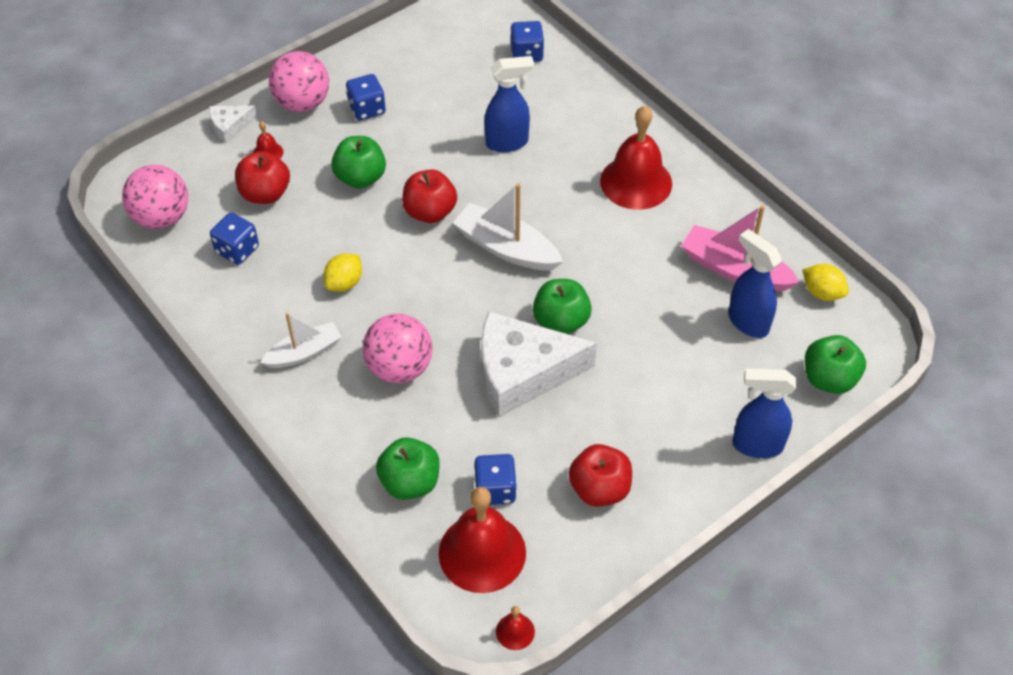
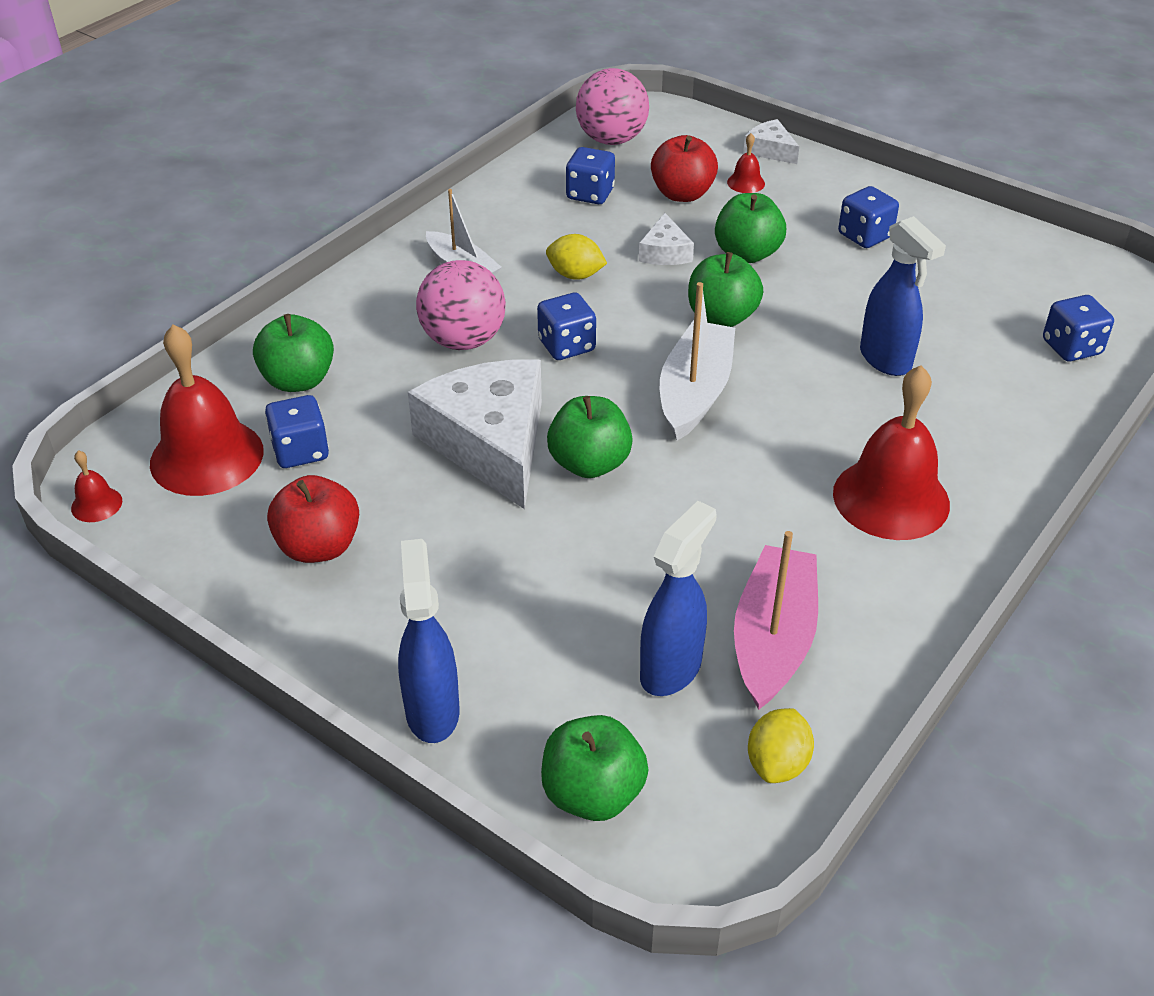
camera: 75 degrees right, 10 degrees down
pink ball [269,51,329,112] -> none
red apple [402,170,457,223] -> green apple [688,252,763,327]
none -> blue dice [537,293,596,360]
none -> white cheese [639,213,694,265]

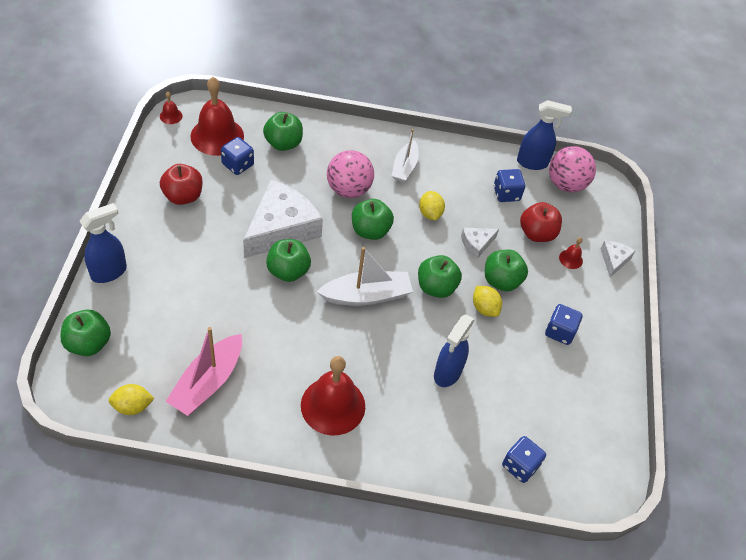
camera: 55 degrees right, 10 degrees up
blue dice [537,293,596,360] -> green apple [352,199,394,240]
blue spray bottle [640,501,717,696] -> blue spray bottle moved to [517,100,572,170]
pink boat [734,531,818,710] -> pink boat turned 135 degrees clockwise [165,327,242,416]
none -> yellow lemon [473,286,502,317]

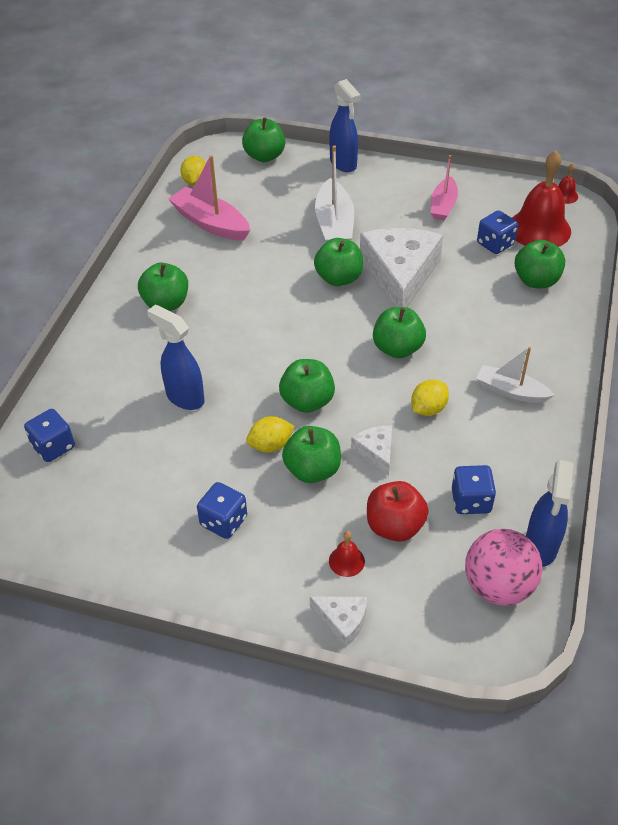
camera: 105 degrees right, 5 degrees down
red apple [160,164,202,205] -> pink boat [431,155,458,220]
white cheese [243,180,323,258] -> white cheese turned 135 degrees counterclockwise [360,228,443,308]
red bell [301,356,365,435] -> green apple [138,263,188,311]
white boat [317,247,413,306] -> white boat moved to [315,145,354,242]
pink ball [327,150,374,198] -> none
yellow lemon [419,191,445,221] -> yellow lemon turned 45 degrees counterclockwise [411,379,449,416]

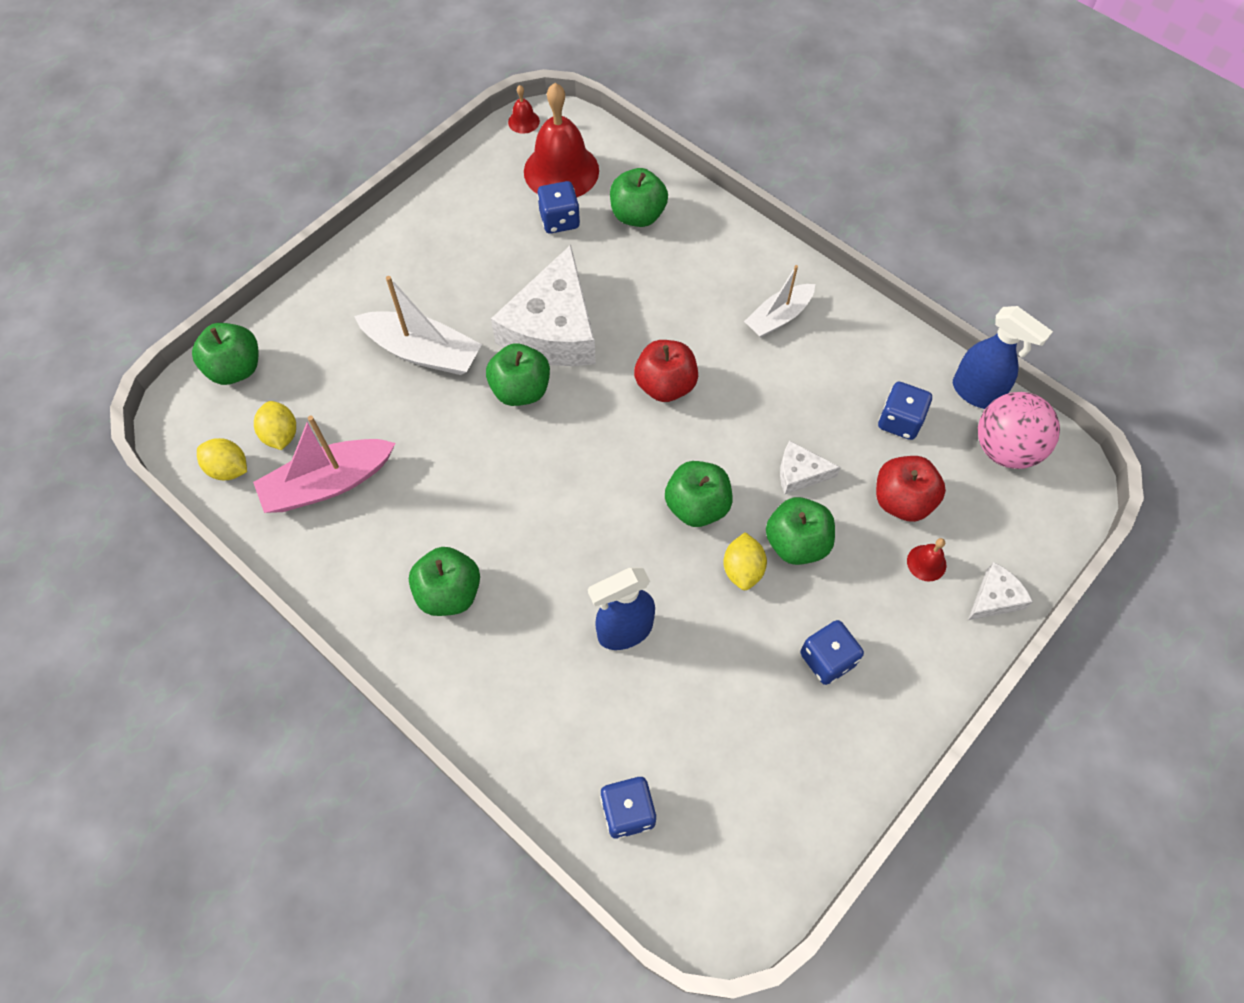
camera: 65 degrees left, 15 degrees up
blue spray bottle [330,79,361,172] -> none
white cheese [360,228,443,308] -> white cheese turned 105 degrees counterclockwise [491,245,596,366]
green apple [373,307,426,358] -> red apple [634,340,698,402]
yellow lemon [411,379,449,416] -> yellow lemon moved to [254,401,296,450]
pink boat [431,155,458,220] -> none

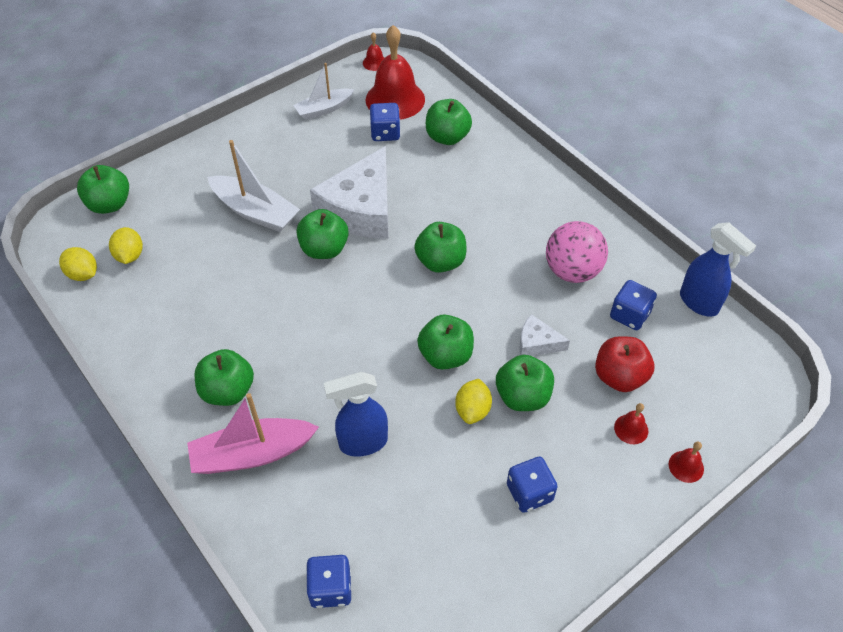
camera: 10 degrees right, 10 degrees down
pink boat [253,416,396,513] -> pink boat moved to [187,393,319,474]
red apple [634,340,698,402] -> green apple [414,222,467,273]
white boat [744,265,815,337] -> white boat moved to [293,63,354,120]
white cheese [968,562,1033,620] -> red bell [669,442,704,483]
pink ball [978,392,1060,469] -> pink ball moved to [546,221,608,283]

